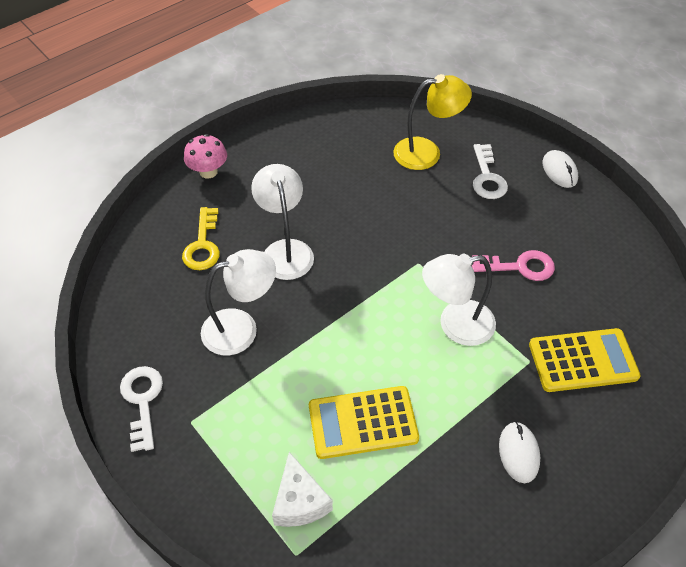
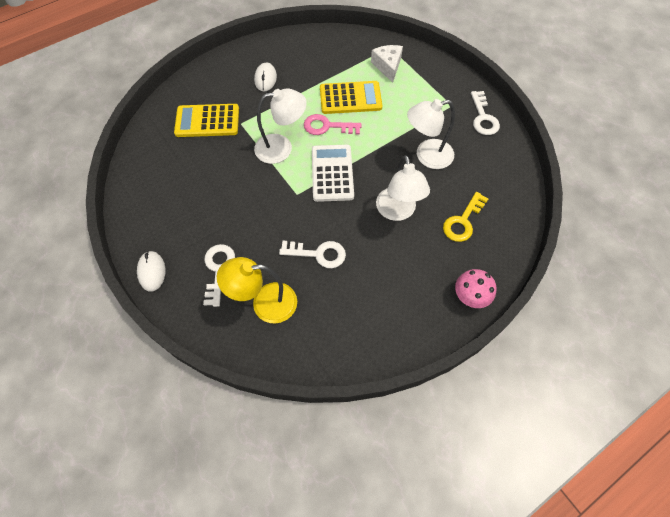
camera: 175 degrees left, 10 degrees up
yellow key [182,207,220,270] -> yellow key turned 150 degrees counterclockwise [443,192,489,242]
pink key [472,250,555,281] -> pink key moved to [304,114,361,135]
none -> white key [279,241,346,268]
none -> white calculator [312,145,354,202]

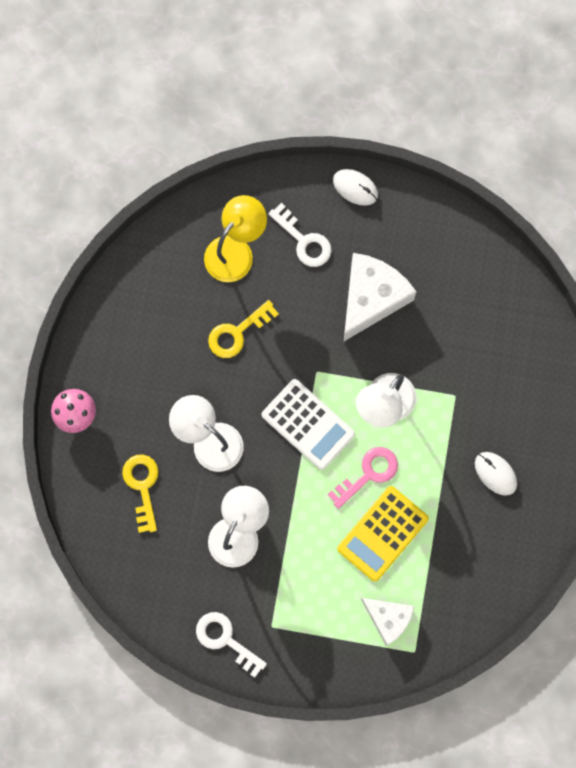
camera: 135 degrees right, 15 degrees up
yellow calculator [174,104,239,137] -> none
white key [279,241,346,268] -> yellow key [208,300,279,358]
none -> white cheese [344,253,416,341]

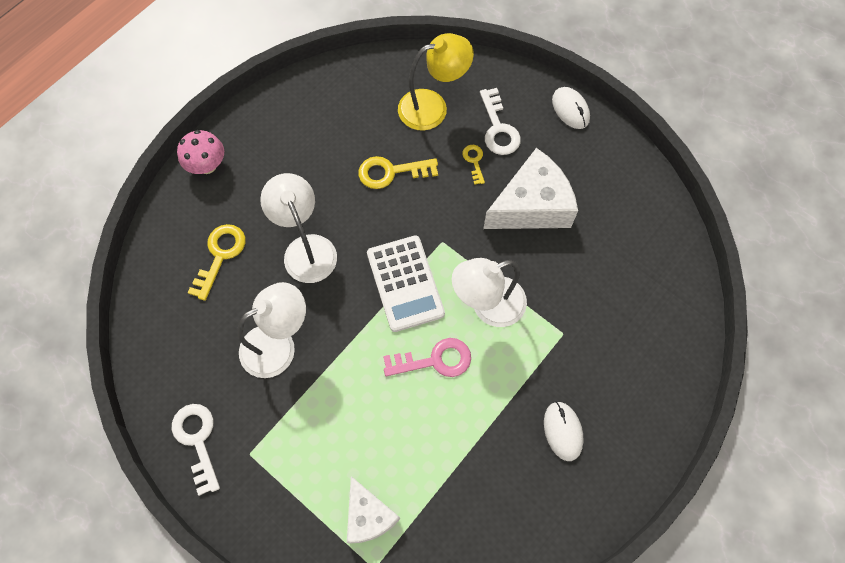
camera: 30 degrees right, 10 degrees down
yellow calculator [337,486,429,582] -> none
none -> yellow key [462,145,485,185]

